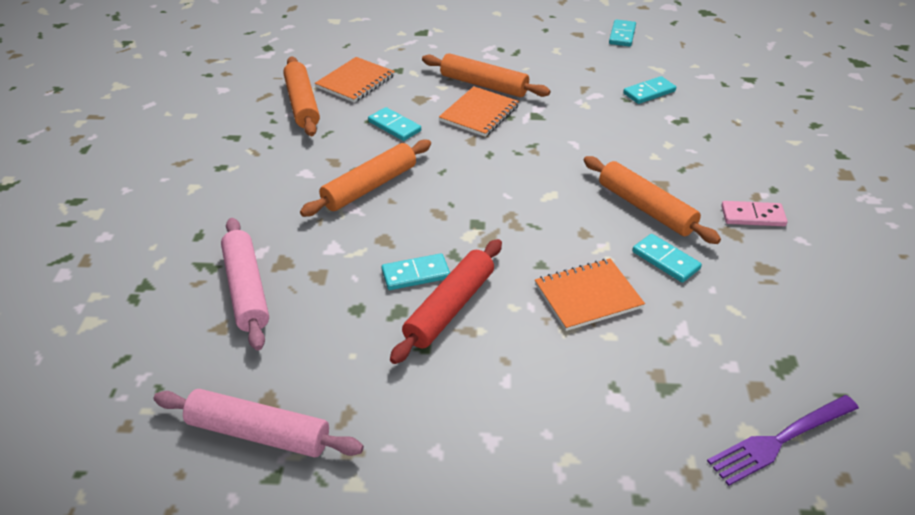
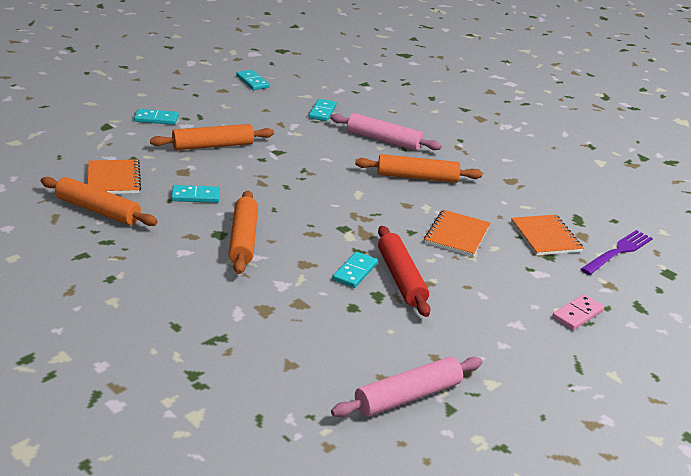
camera: 50 degrees left, 10 degrees down
pink rolling pin [221,218,269,351] -> pink rolling pin moved to [330,113,442,151]
orange notebook [439,86,519,137] -> orange notebook moved to [511,215,583,256]
turquoise domino [632,234,702,283] -> turquoise domino moved to [134,109,179,125]
purple fork [707,395,859,486] -> purple fork turned 150 degrees counterclockwise [581,230,653,275]
pink domino [721,201,788,226] -> pink domino moved to [552,294,605,330]

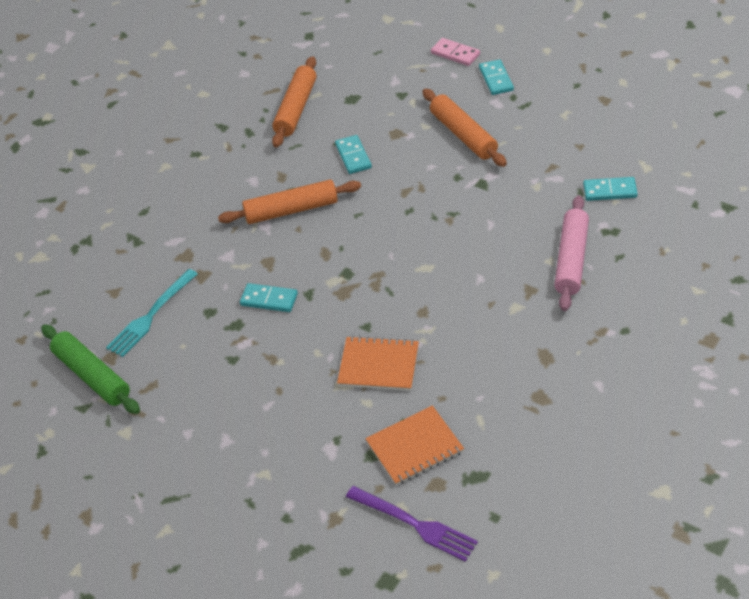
camera: 85 degrees right, 15 degrees up
orange notebook [88,159,141,194] -> none
turquoise domino [236,70,269,90] -> none
pink rolling pin [331,357,482,417] -> green rolling pin [41,325,140,414]
orange rolling pin [355,154,482,183] -> none
red rolling pin [378,226,430,317] -> none
pink domino [552,294,605,330] -> pink domino moved to [431,38,480,66]
none -> turquoise fork [106,269,198,357]

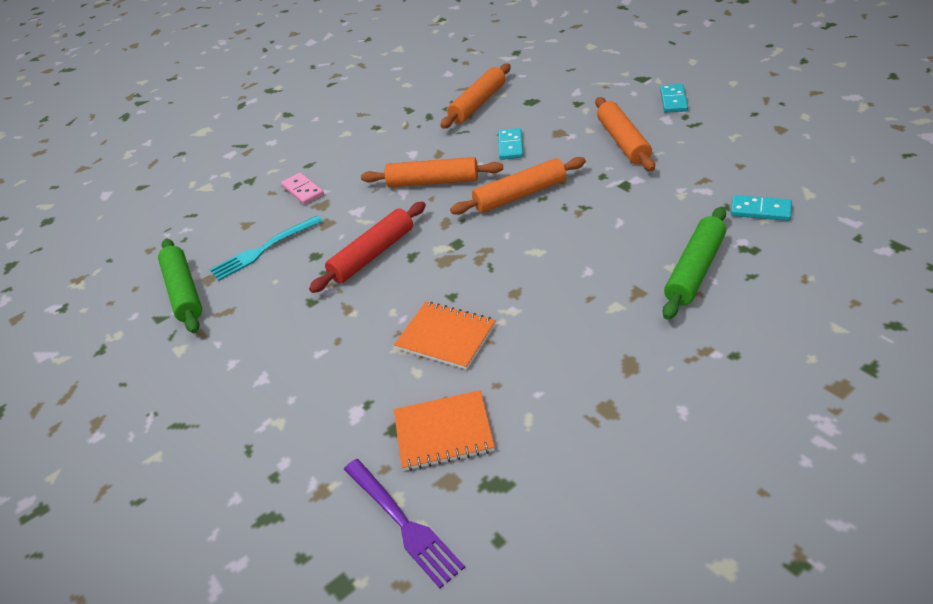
camera: 20 degrees right, 5 degrees down
turquoise domino [240,283,298,312] -> red rolling pin [309,202,426,293]
pink domino [431,38,480,66] -> pink domino moved to [281,173,324,205]
pink rolling pin [554,196,589,311] -> green rolling pin [663,207,726,320]
none -> orange rolling pin [450,157,586,215]

